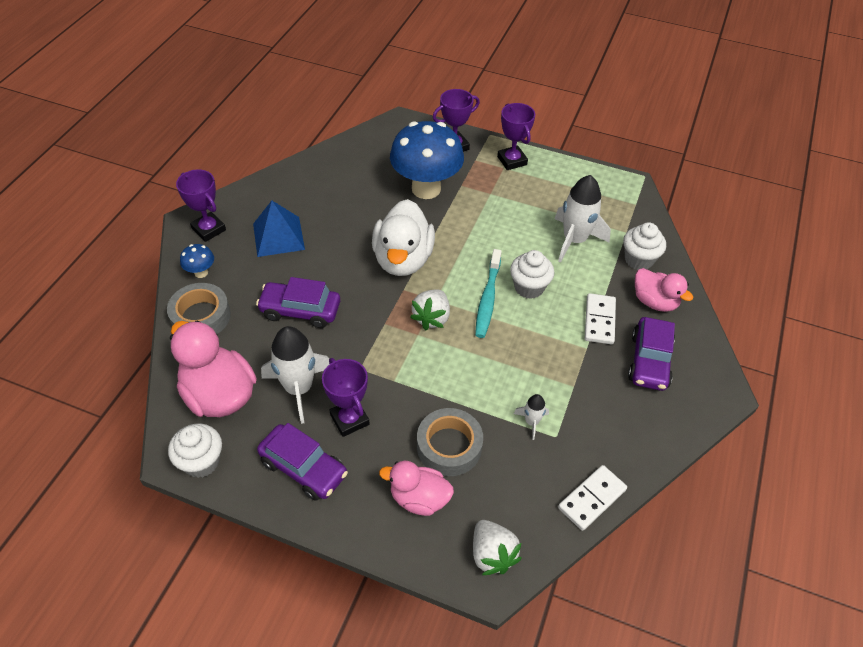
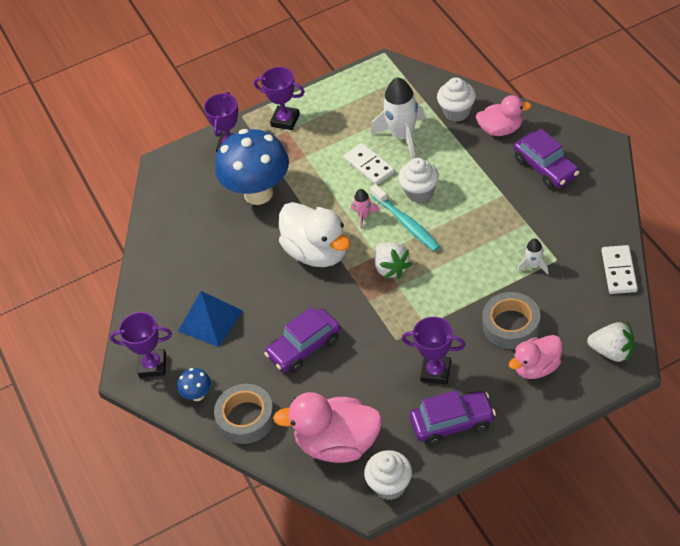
camera: 40 degrees left, 0 degrees up
white rocket [261,326,329,424] -> none
white domino [585,293,616,345] -> white domino moved to [344,143,395,185]
none -> pink rocket [351,189,380,229]

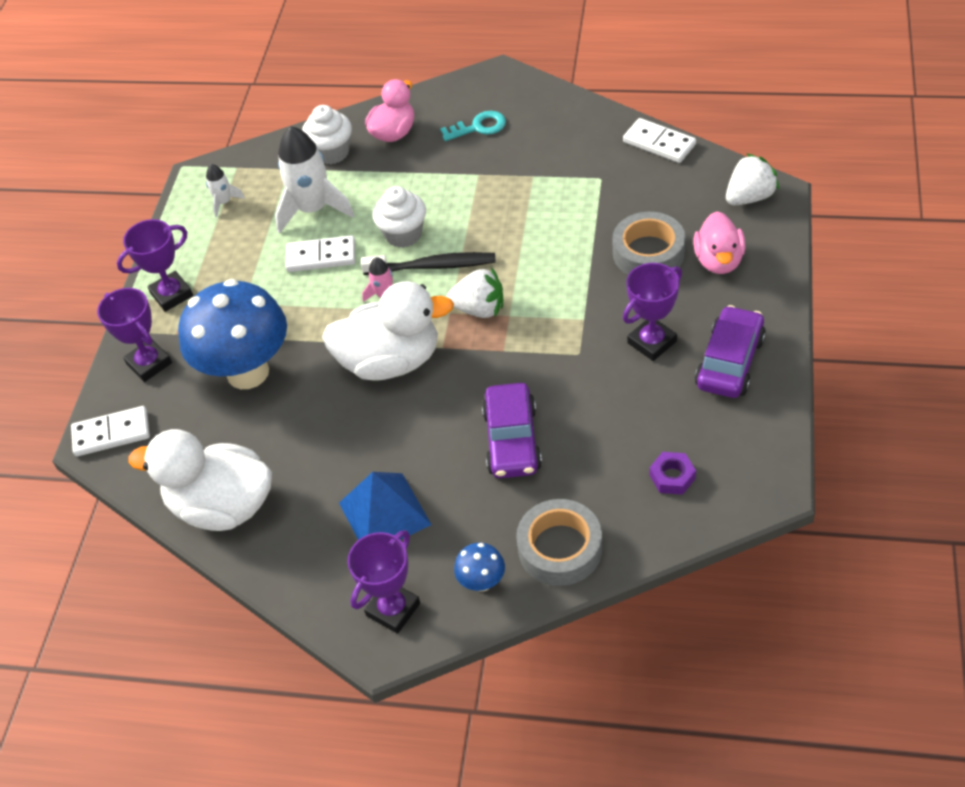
camera: 55 degrees left, 0 degrees up
pink duck [273,392,383,463] -> purple nut [650,452,696,495]
white cupcake [364,450,412,500] -> none
turquoise toothbrush [370,184,440,251] -> black toothbrush [361,252,496,275]
purple car [514,129,580,189] -> turquoise key [440,111,506,141]
white rocket [518,239,549,274] -> white rocket moved to [206,164,245,217]
none -> white domino [71,406,150,456]
none -> white duck [128,429,272,531]

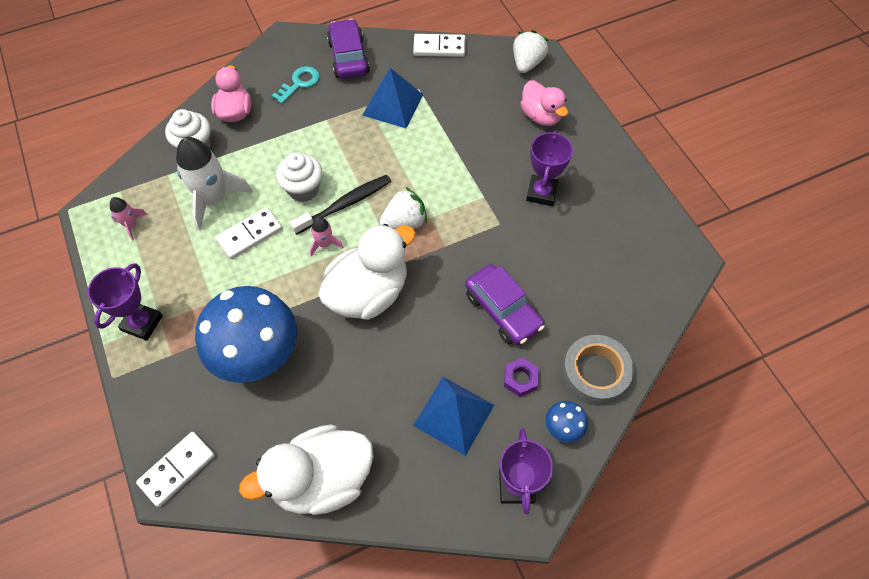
camera: 40 degrees left, 10 degrees up
purple trophy [97,288,172,382] -> none
white rocket [206,164,245,217] -> pink rocket [110,197,147,241]
grey tape [612,212,686,275] -> none
purple nut [650,452,696,495] -> purple nut moved to [504,358,539,397]
purple car [695,305,766,398] -> purple car moved to [327,19,370,79]
none -> blue pyramid [362,68,423,128]

